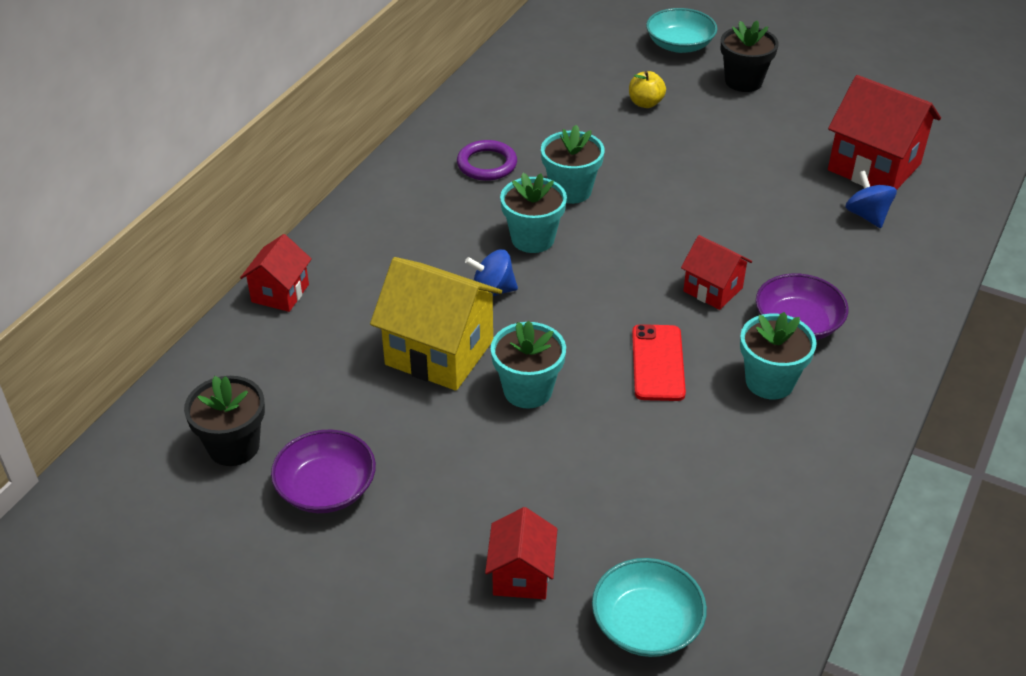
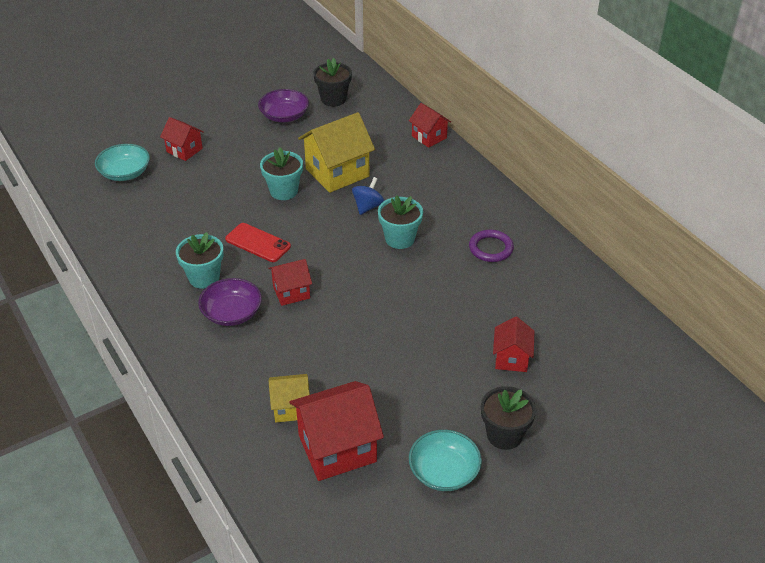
camera: 120 degrees right, 0 degrees up
turquoise flower pot [541,125,605,204] -> none
yellow apple [629,71,666,108] -> red house [493,316,535,372]
turquoise bowl [646,8,717,53] -> turquoise bowl moved to [409,430,482,491]
blue spinning top [845,171,897,228] -> yellow house [269,374,310,422]

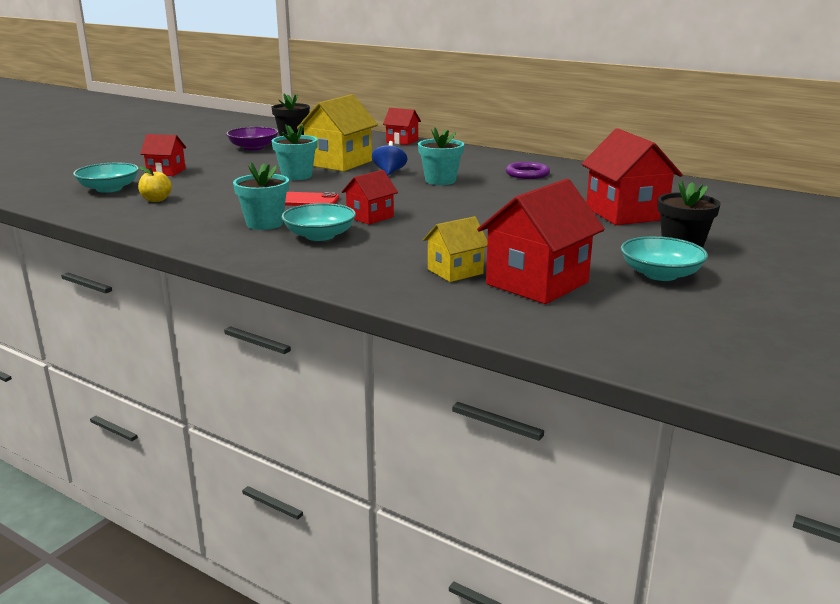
camera: 25 degrees left, 20 degrees down
purple bowl [198,278,262,326] -> turquoise bowl [281,203,356,241]
red house [493,316,535,372] -> red house [581,129,683,225], size x1.77
none -> yellow apple [138,166,172,202]

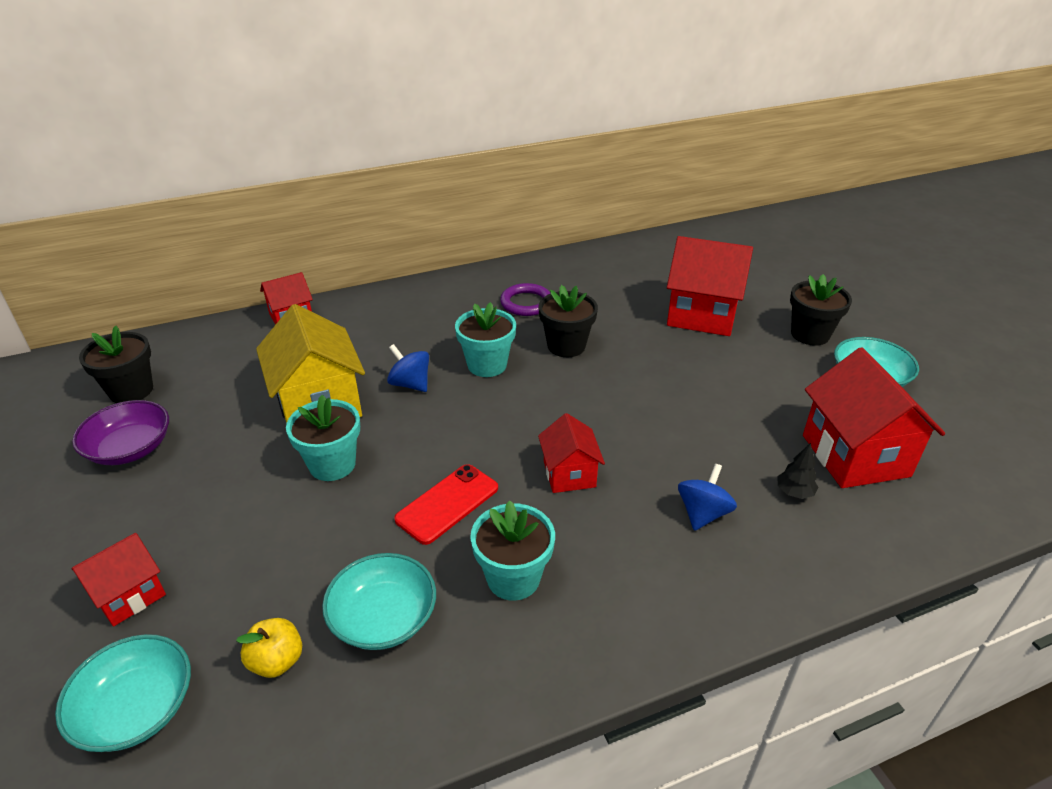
camera: 55 degrees left, 15 degrees up
turquoise bowl [281,203,356,241] -> turquoise bowl moved to [322,553,436,650]
yellow house [423,216,488,282] -> black tree [777,443,818,499]
none -> black flower pot [538,285,598,357]
none -> blue spinning top [678,464,737,531]

